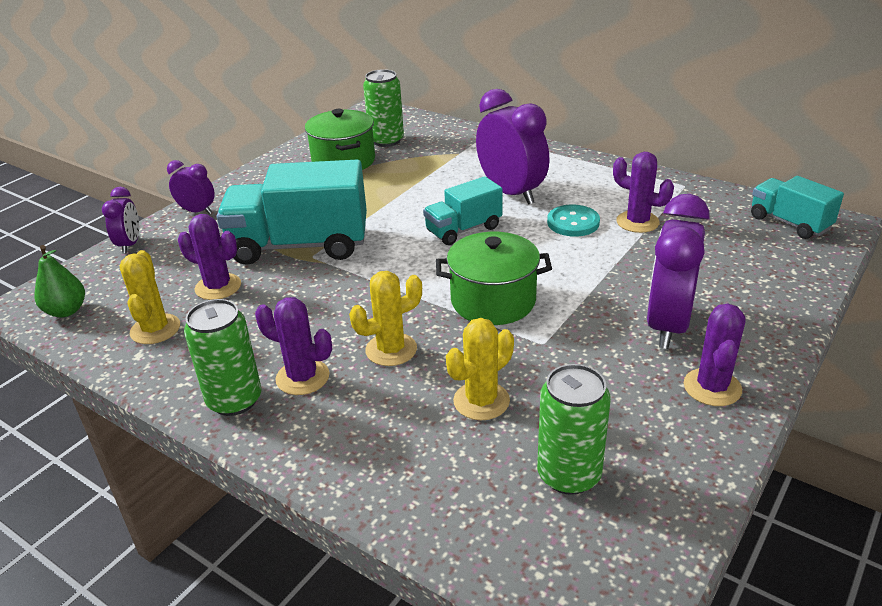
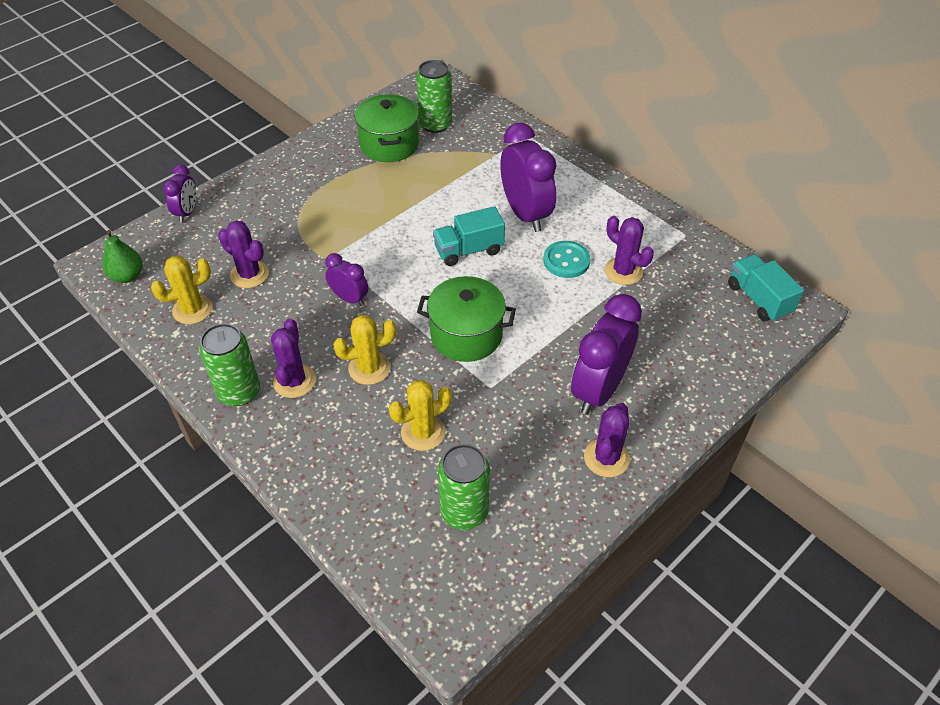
camera: 10 degrees right, 15 degrees up
yellow cactus [120,250,180,344] -> yellow cactus turned 60 degrees clockwise [151,256,213,324]
purple clock [167,160,215,214] -> purple clock moved to [325,253,369,306]
turquoise truck [217,160,367,265] -> none
purple cactus [255,297,332,395] -> purple cactus turned 60 degrees clockwise [271,319,316,398]

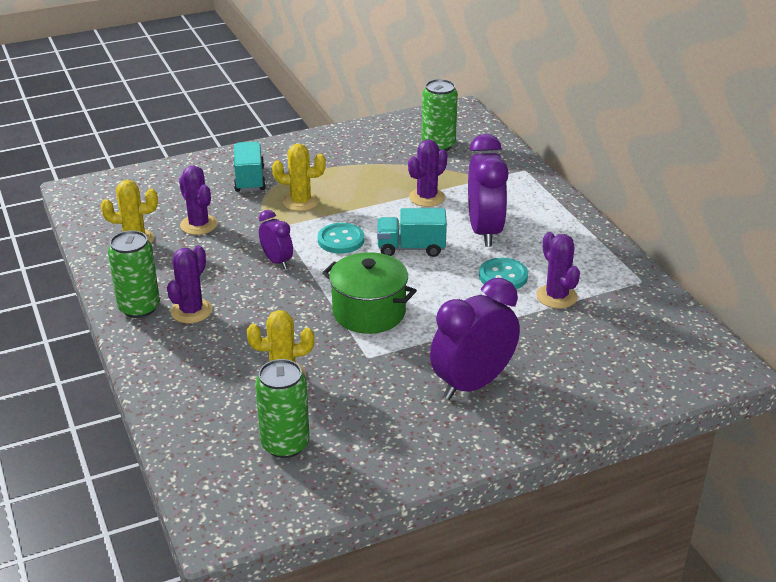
camera: 20 degrees right, 15 degrees down
green pear [102,230,143,283] -> none
purple clock [163,165,196,222] -> none
yellow cactus [333,315,396,385] -> yellow cactus moved to [272,143,326,211]
green pot [355,94,419,162] -> none
purple cactus [584,403,630,477] -> purple cactus moved to [408,139,447,207]
turquoise truck [728,254,804,322] -> turquoise truck moved to [233,142,266,192]
none -> turquoise button [318,223,364,254]

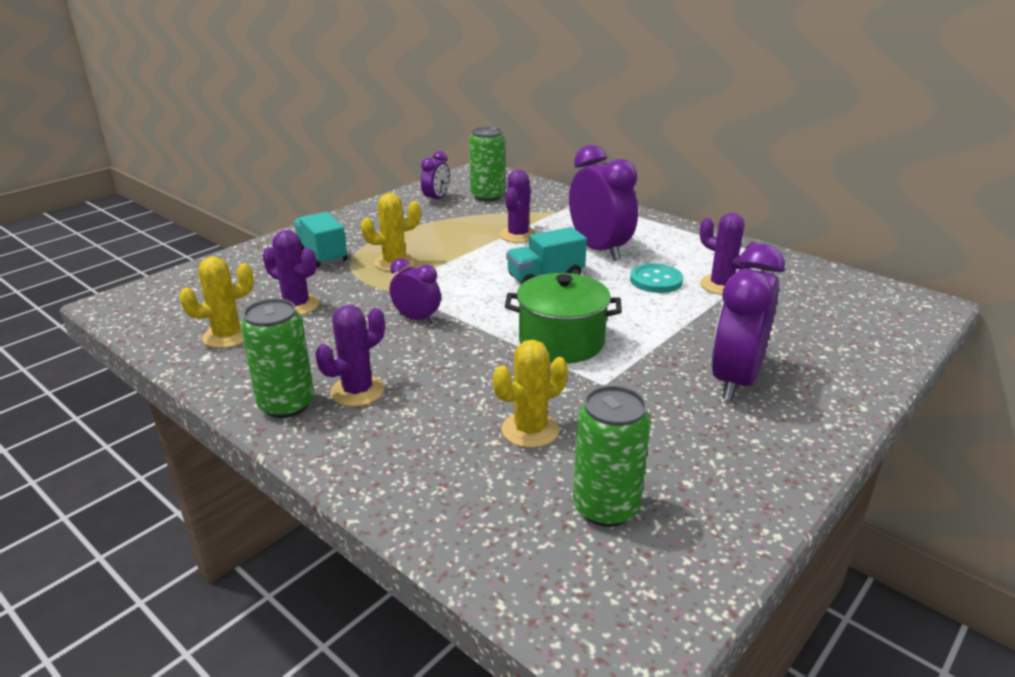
camera: 25 degrees left, 5 degrees down
purple cactus [167,245,212,323] -> purple cactus turned 45 degrees clockwise [316,305,385,407]
turquoise button [318,223,364,254] -> none
none -> purple clock [421,151,449,204]

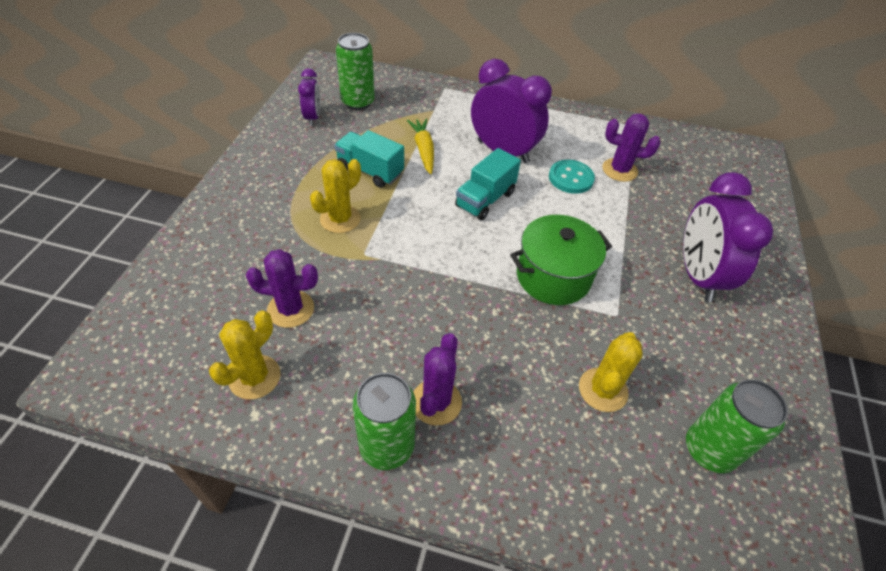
camera: 30 degrees left, 20 degrees up
turquoise truck [293,212,347,268] -> turquoise truck moved to [334,130,404,188]
purple clock [390,258,441,324] -> none
purple cactus [499,170,537,243] -> yellow carrot [407,118,434,174]

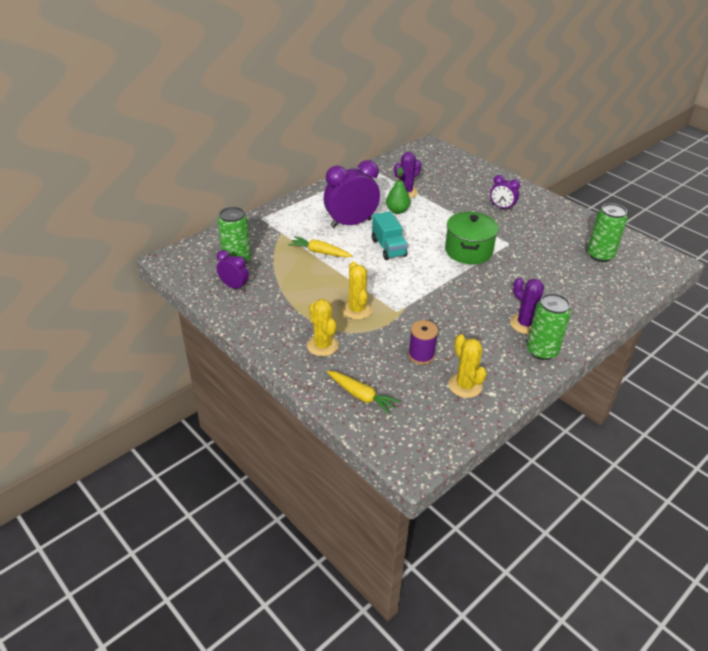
camera: 55 degrees left, 10 degrees down
purple cactus [246,249,318,328] -> purple spool [408,320,438,365]
turquoise truck [334,130,404,188] -> none
turquoise button [549,160,595,194] -> green pear [386,167,410,214]
yellow cactus [579,332,643,412] -> yellow cactus moved to [307,299,339,356]
purple clock [683,172,773,302] -> purple clock [490,175,520,211], size x0.53
none -> yellow carrot [327,371,401,415]

